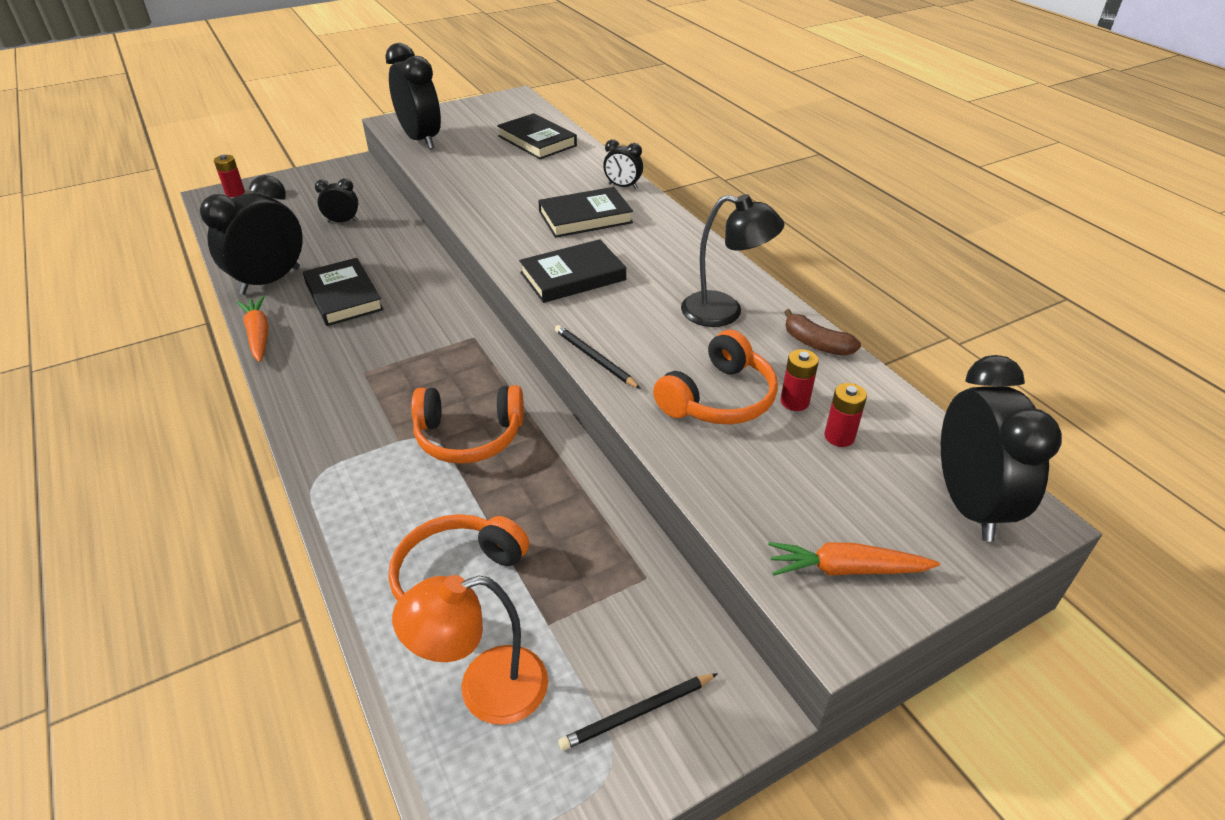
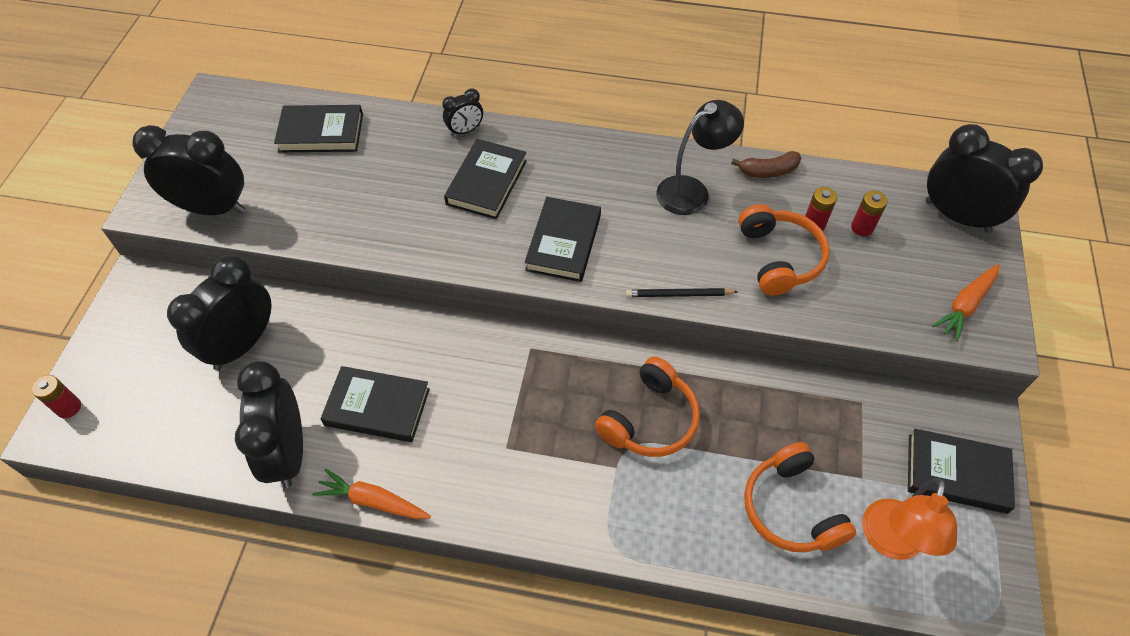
camera: 50 degrees left, 15 degrees up
black clock [315,178,358,223] -> black clock [167,255,272,371], size x2.05
black pencil [558,673,718,751] -> black book [908,429,1015,514]

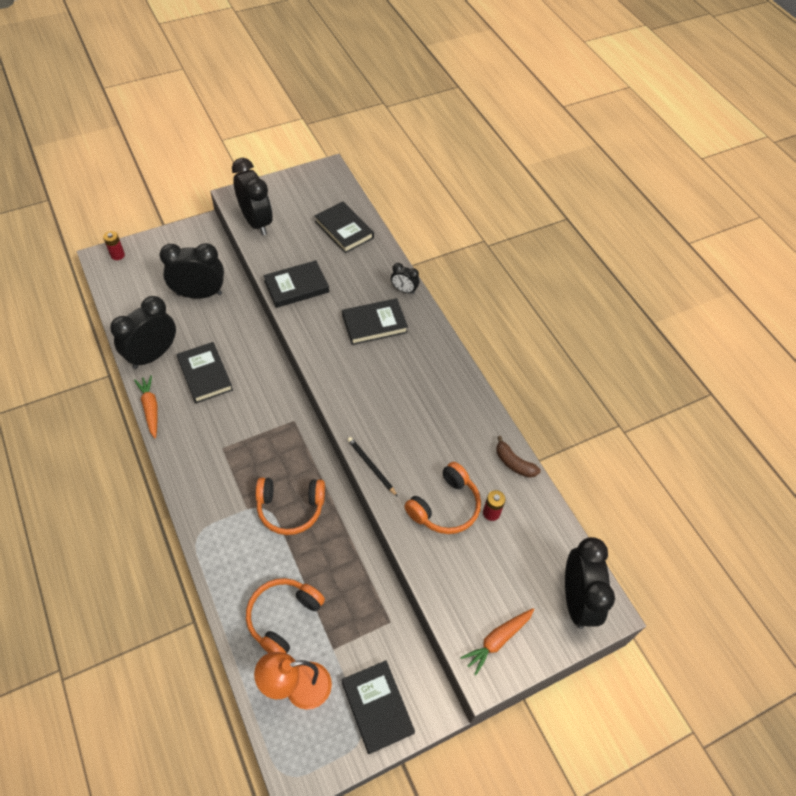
camera: 50 degrees right, 0 degrees up
black book [525,197,601,282] -> black book moved to [263,260,329,308]
black lamp [656,100,744,215] -> none
red battery [851,191,887,236] -> none
orange carrot [932,264,999,342] -> orange carrot turned 45 degrees counterclockwise [460,608,534,675]

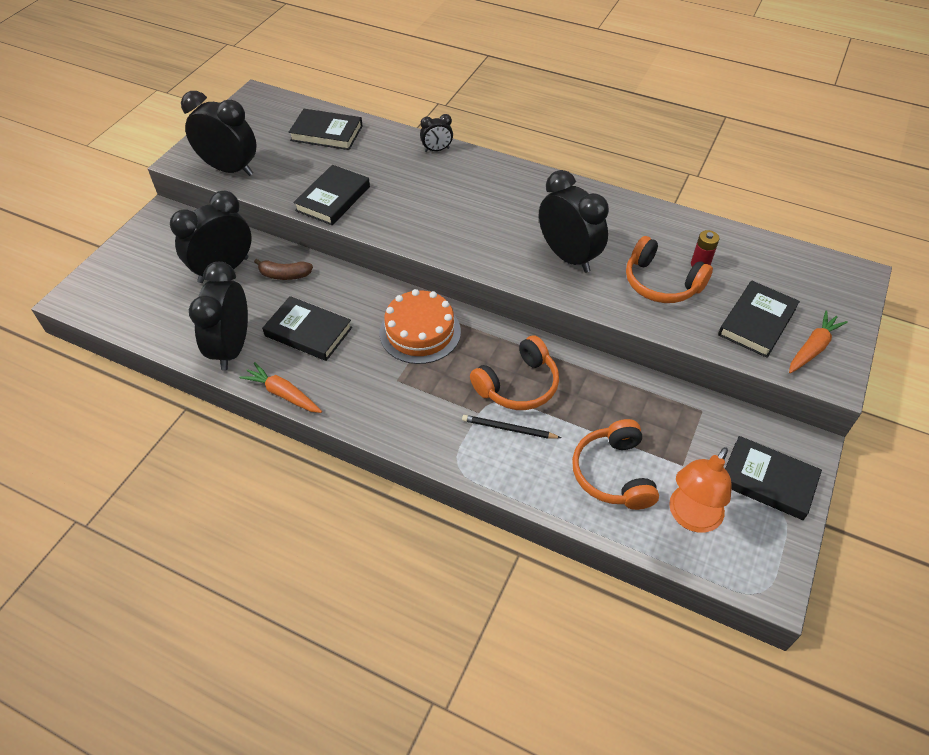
camera: 35 degrees left, 5 degrees down
red battery [103,231,125,260] -> none
black book [342,298,408,345] -> black book moved to [718,281,800,358]
black pencil [347,437,398,497] -> black pencil moved to [462,415,561,439]
orange headphones [404,462,481,534] -> orange headphones turned 120 degrees clockwise [626,236,713,303]
orange carrot [460,608,534,675] -> orange carrot turned 150 degrees counterclockwise [789,311,848,373]
brown banana [496,436,541,478] -> brown banana moved to [254,259,313,280]
black clock [565,537,615,629] -> black clock moved to [539,170,609,273]
none -> orange cake [380,289,461,364]

